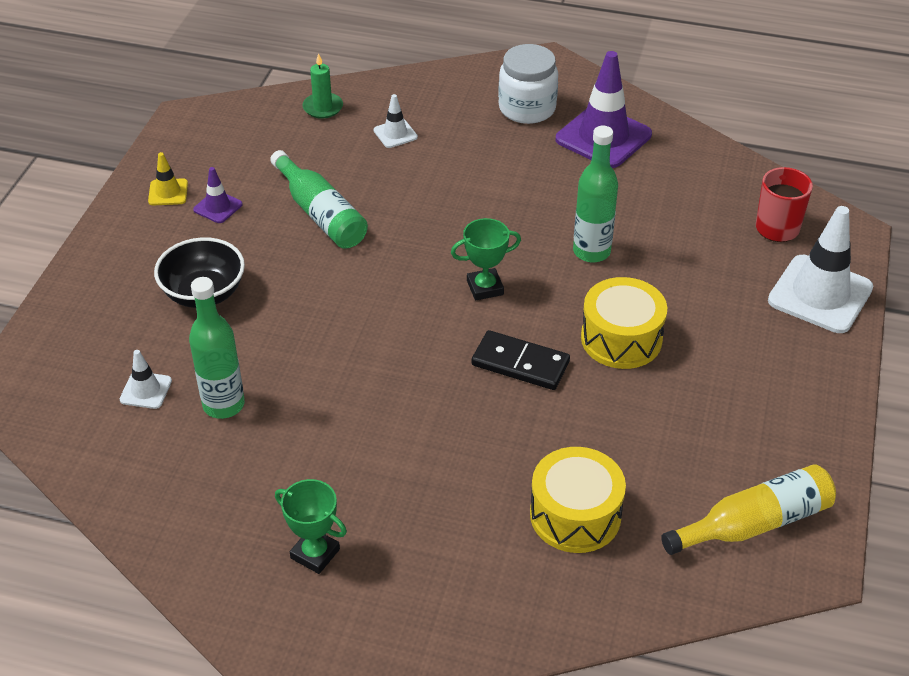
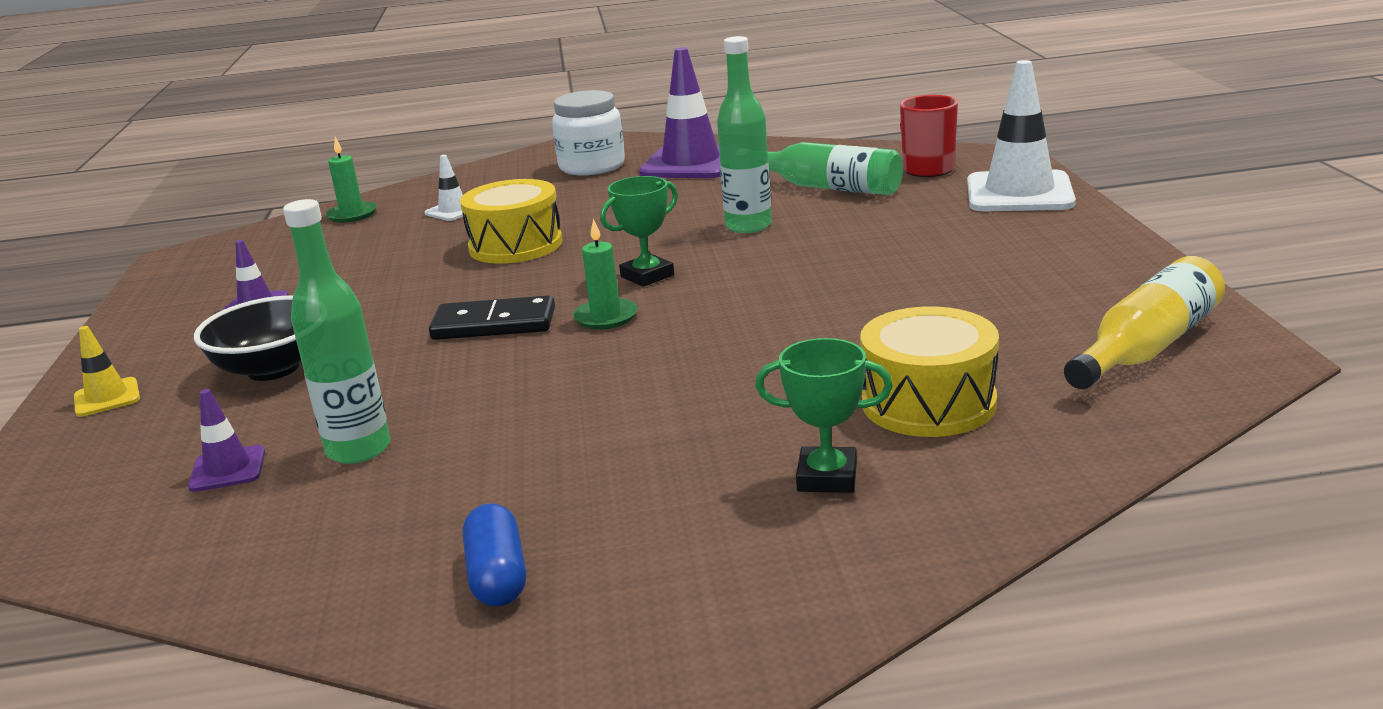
camera: 20 degrees left, 20 degrees down
white traffic cone [120,350,172,409] -> purple traffic cone [188,389,265,492]
yellow traffic cone [148,152,188,205] -> yellow traffic cone moved to [74,326,140,417]
green bottle [270,150,368,249] -> green bottle moved to [768,142,903,195]
green trophy [275,479,347,574] -> green trophy moved to [755,338,893,493]
black domino [472,330,570,390] -> black domino moved to [429,295,555,340]
yellow drum [581,277,667,369] -> yellow drum moved to [460,179,563,264]
none -> blue capsule [463,503,526,607]
none -> green candle [573,219,638,329]

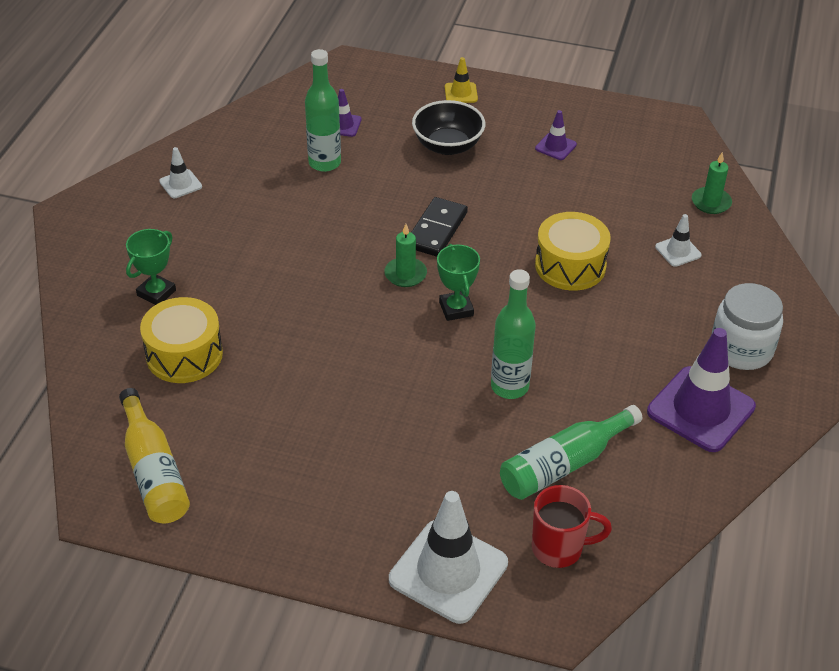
camera: 110 degrees right, 20 degrees up
blue capsule [463,503,526,607] -> white traffic cone [159,147,202,198]

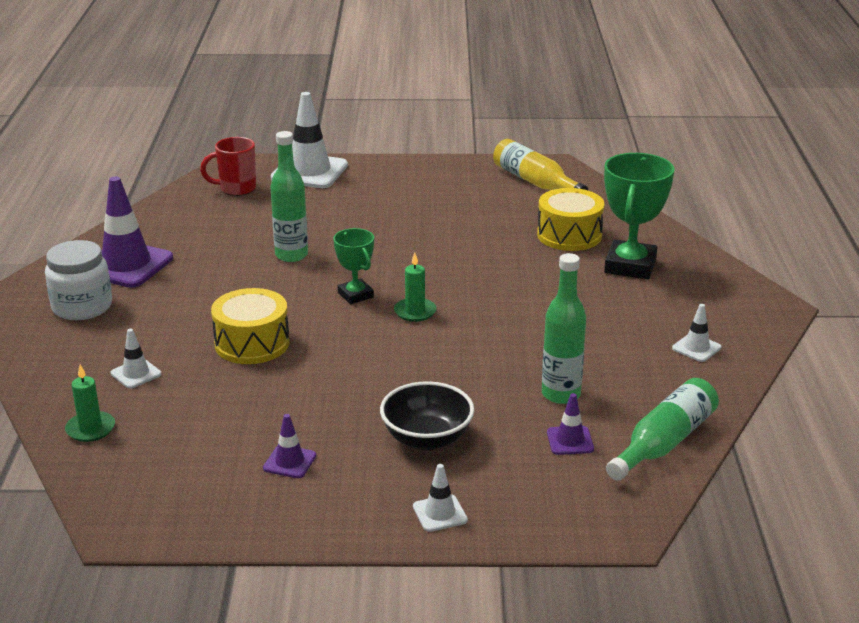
camera: 165 degrees right, 15 degrees down
green trophy [126,229,176,305] -> green trophy [604,153,674,279], size x1.73
black domino [411,197,468,257] -> none
yellow traffic cone [445,57,478,103] -> white traffic cone [413,464,468,532]
green bottle [500,405,642,500] -> green bottle moved to [606,378,719,481]

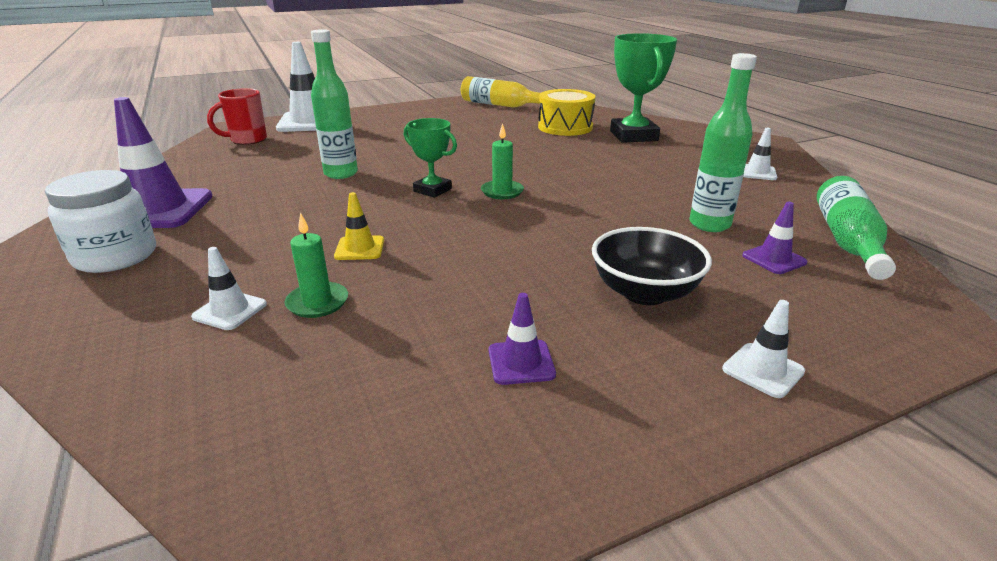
camera: 25 degrees left, 0 degrees up
green candle [65,364,115,442] -> green candle moved to [284,213,348,318]
yellow drum [211,288,289,364] -> yellow traffic cone [334,192,384,260]

